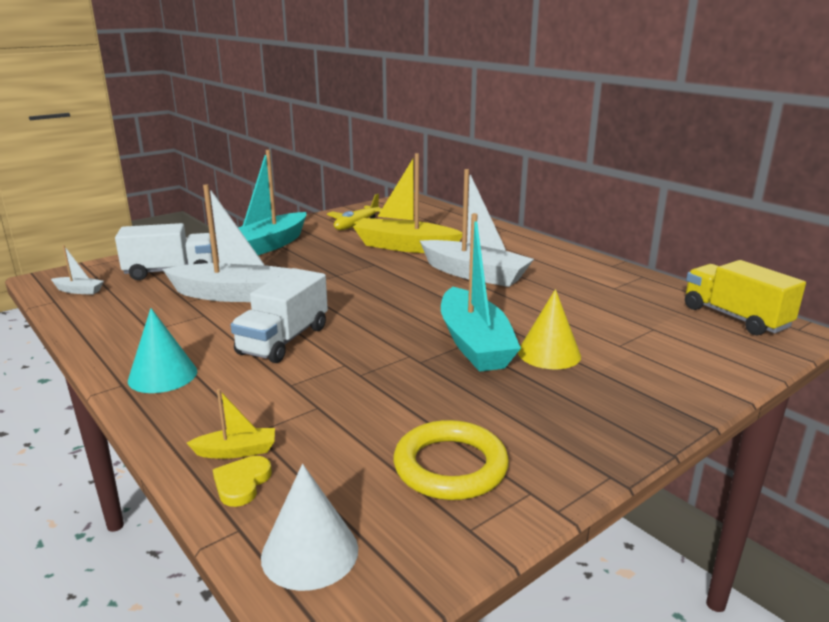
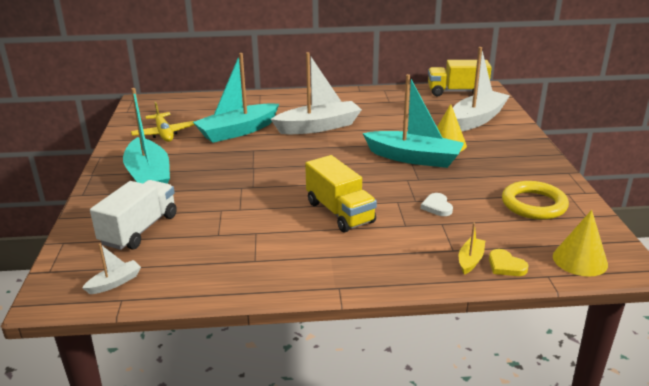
camera: 55 degrees left, 5 degrees up
turquoise cone [128,308,197,393] -> none
white boat [162,184,292,302] -> white boat moved to [453,47,510,131]
white truck [230,268,328,363] -> yellow truck [305,155,377,232]
white cone [261,464,358,591] -> yellow cone [553,210,608,276]
yellow boat [353,153,462,253] -> turquoise boat [193,53,279,143]
none -> white heart [421,193,453,216]

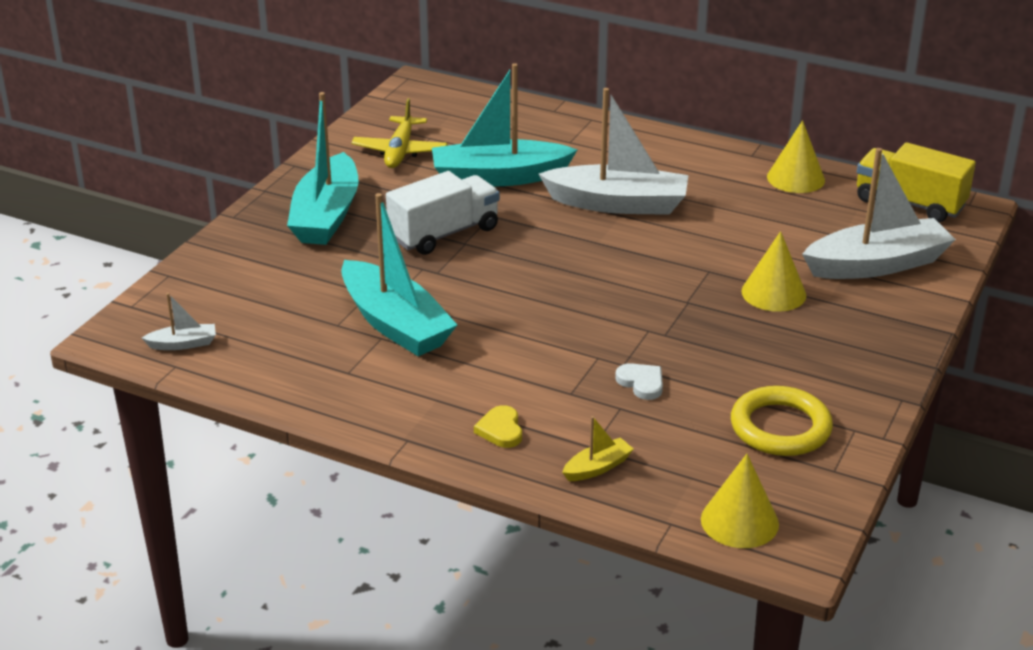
camera: 30 degrees right, 5 degrees up
white truck [90,180,177,250] -> white truck moved to [386,171,500,255]
yellow truck [305,155,377,232] -> none
turquoise boat [363,74,464,168] -> turquoise boat moved to [341,193,457,356]
white heart [421,193,453,216] -> white heart turned 120 degrees clockwise [615,363,663,400]
yellow heart [489,249,528,276] -> yellow heart moved to [474,405,522,448]
none -> yellow cone [767,120,825,193]

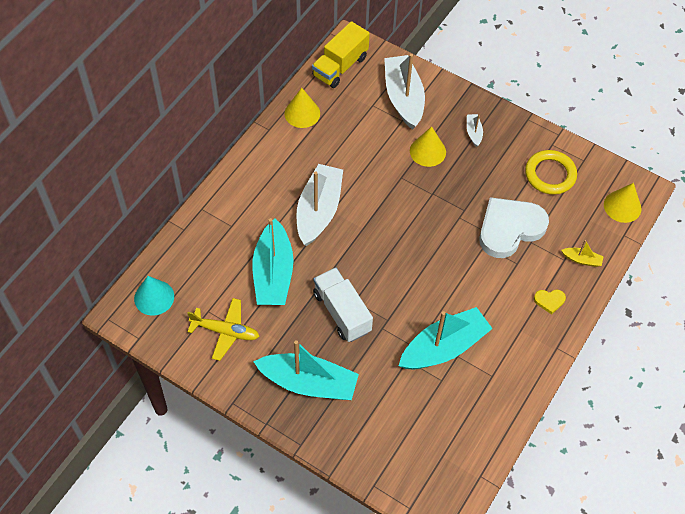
camera: 85 degrees left, 25 degrees up
white boat [142,293,216,350] -> white boat moved to [467,114,483,147]
yellow boat [562,416,634,481] -> yellow boat turned 135 degrees clockwise [561,240,604,267]
white heart [615,363,663,400] -> white heart [479,197,549,258], size x2.48
none -> turquoise cone [134,276,174,316]

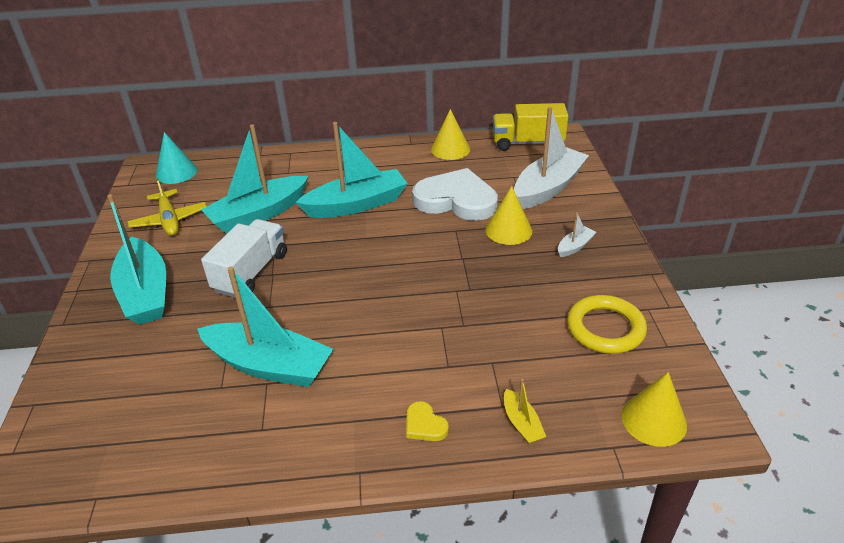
camera: 55 degrees right, 20 degrees down
white boat [296,164,343,246] -> turquoise boat [295,122,408,218]
white heart [479,197,549,258] -> white heart moved to [412,168,498,221]

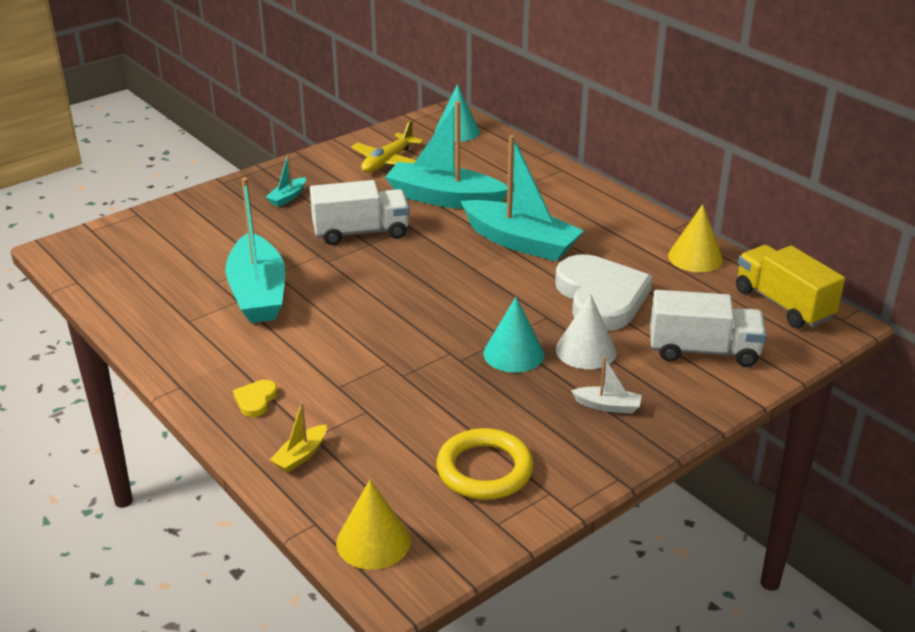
camera: 55 degrees right, 5 degrees down
turquoise boat [107,194,166,325] -> turquoise boat [266,154,306,207], size x0.43
yellow cone [486,186,532,245] -> white cone [556,294,617,369]
white boat [514,107,589,209] -> white truck [650,290,767,367]
none -> turquoise cone [484,297,544,373]

